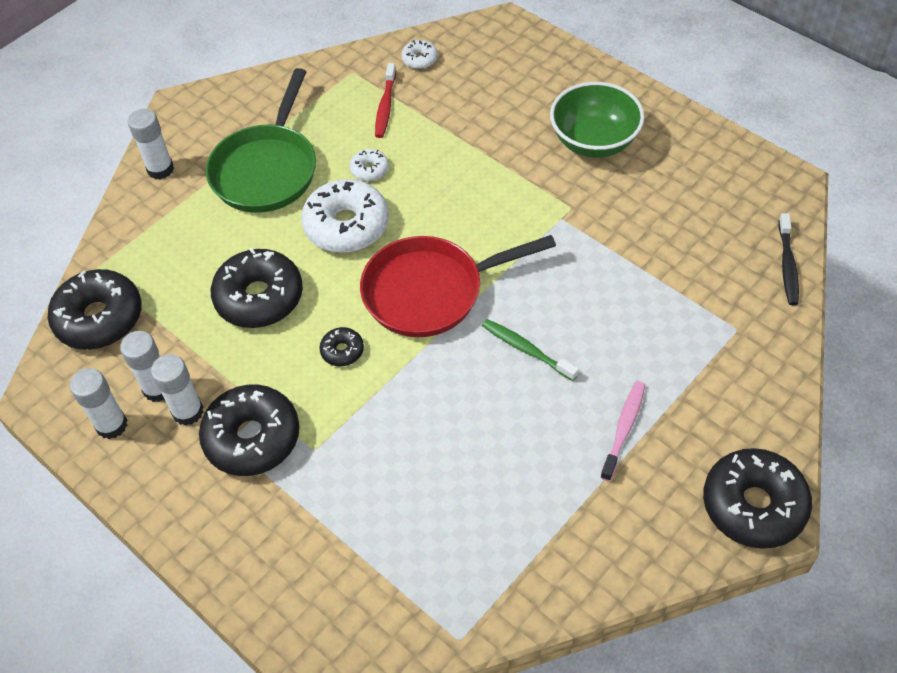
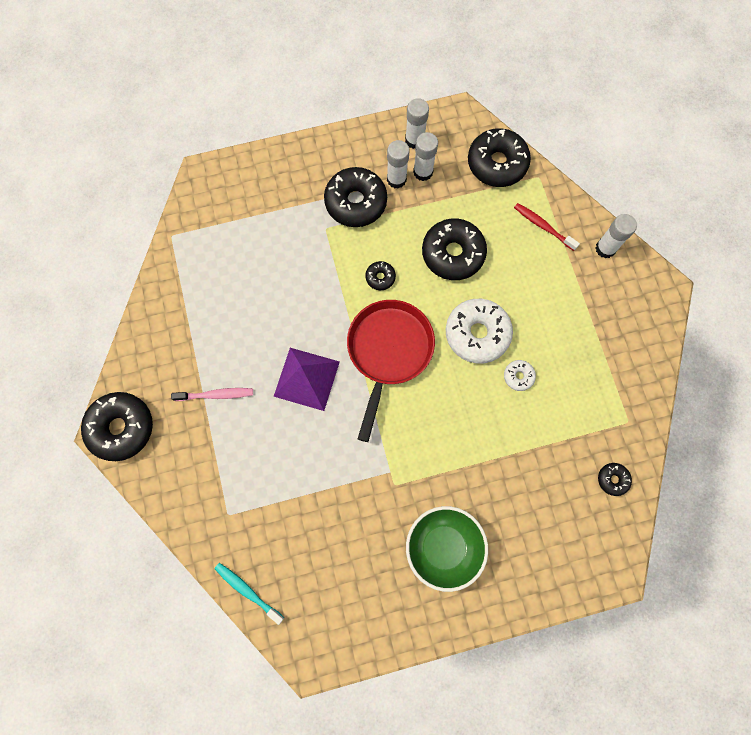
camera: 120 degrees right, 20 degrees up
green pan [206,68,316,213] -> none
red toothbrush [375,63,396,138] -> red toothbrush moved to [514,203,580,251]
white donut [401,40,438,69] -> black donut [598,463,632,496]
green toothbrush [482,319,579,381] -> purple pyramid [273,348,340,411]
pink toothbrush [600,381,645,481] -> pink toothbrush turned 60 degrees counterclockwise [171,388,253,401]
black toothbrush [779,213,799,305] -> turquoise toothbrush [215,563,284,625]

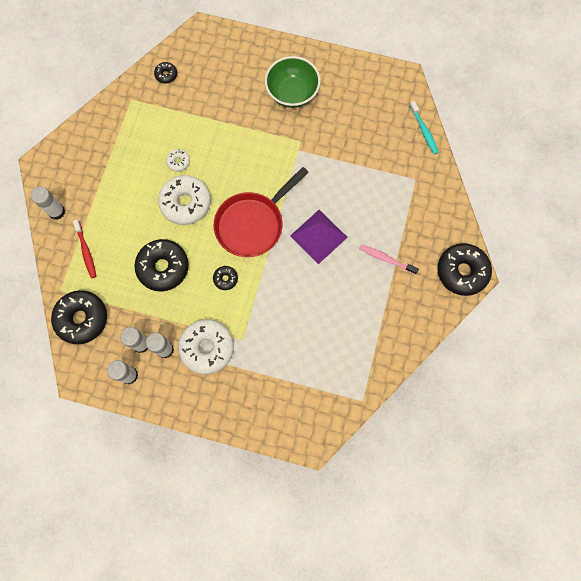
camera: 150 degrees left, 0 degrees up
black donut [324,167,387,227] -> white donut [178,319,234,374]

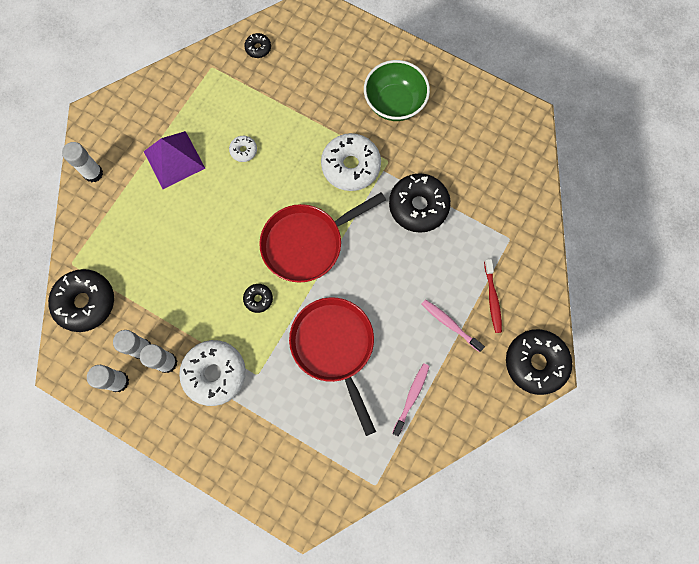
camera: 15 degrees right, 0 degrees up
red toothbrush [73,220,96,278] -> red toothbrush moved to [484,259,502,333]
black donut [134,239,189,292] -> black donut moved to [389,173,451,233]
white donut [158,175,211,225] -> white donut moved to [321,133,381,191]
purple pyramid [290,210,348,264] -> purple pyramid moved to [144,131,206,189]
turquoise toothbrush [409,101,439,155] -> none
none -> red pan [289,297,376,436]
none -> pink toothbrush [392,363,429,436]

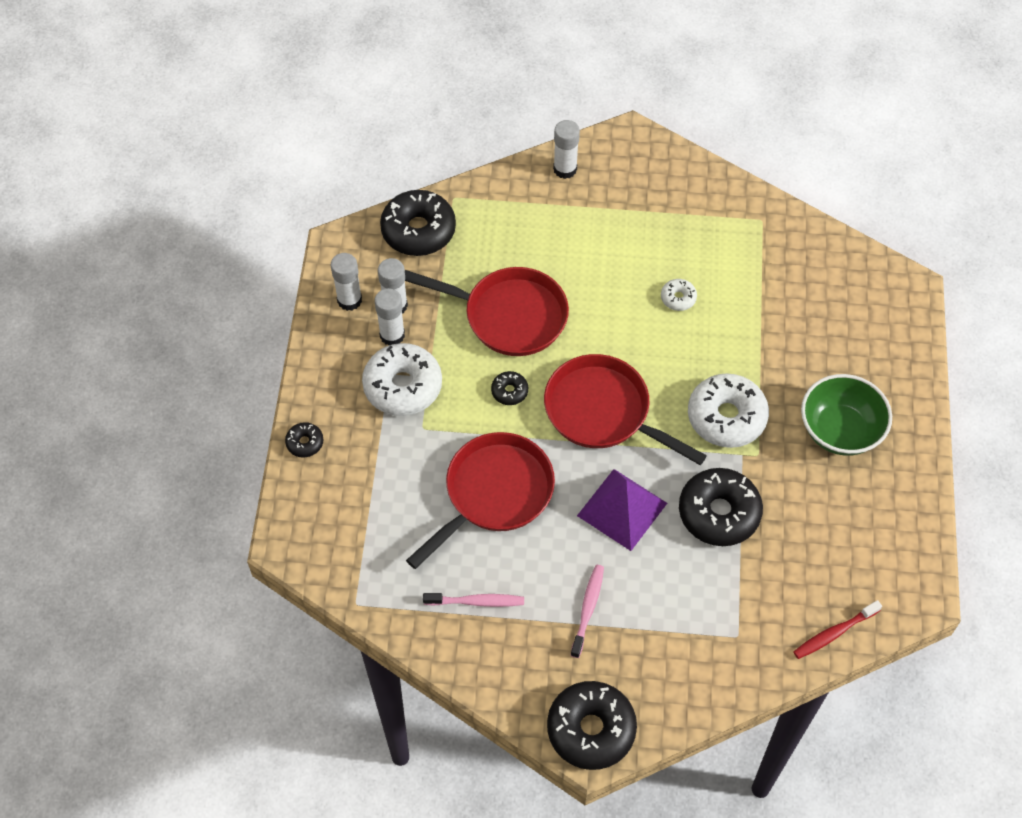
camera: 65 degrees right, 15 degrees down
purple pyramid [144,131,206,189] -> purple pyramid moved to [577,469,667,551]
black donut [244,33,271,58] -> black donut moved to [285,422,323,457]
red toothbrush [484,259,502,333] -> red toothbrush moved to [793,600,882,659]
none -> red pan [405,267,569,356]

